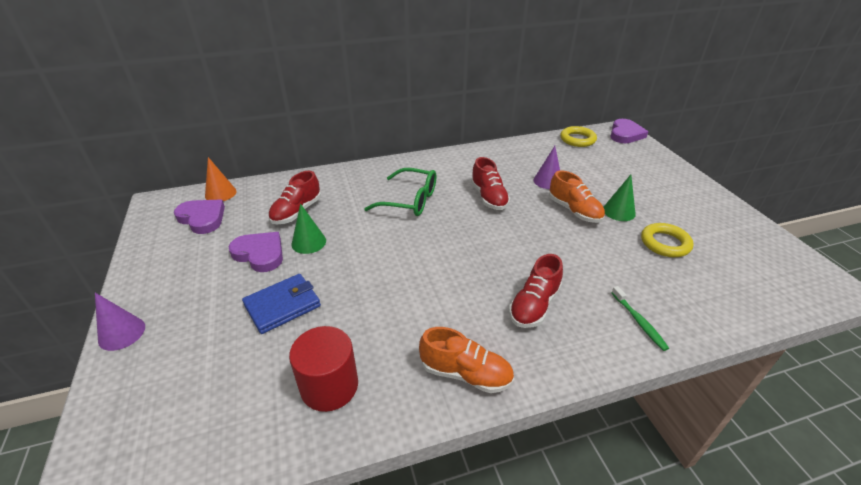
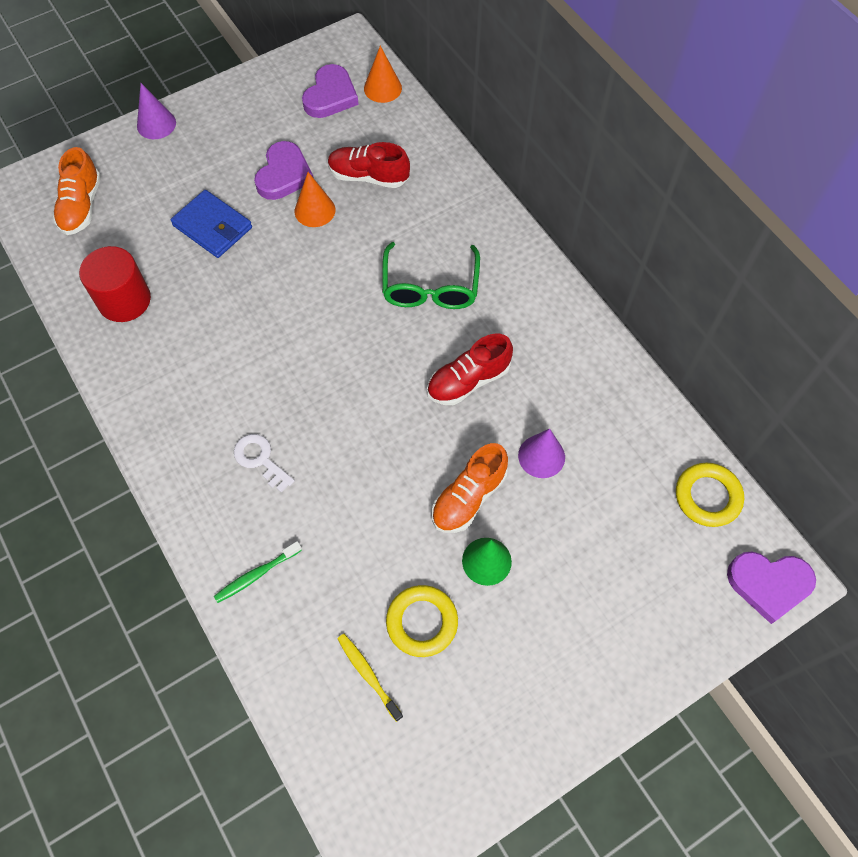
camera: 75 degrees right, 25 degrees up
green cone [292,204,326,254] -> orange cone [295,172,335,227]
orange shoe [419,327,514,393] -> orange shoe moved to [53,147,101,235]
red shoe [509,254,563,328] -> white key [234,434,295,492]
none -> yellow toothbrush [337,634,403,722]

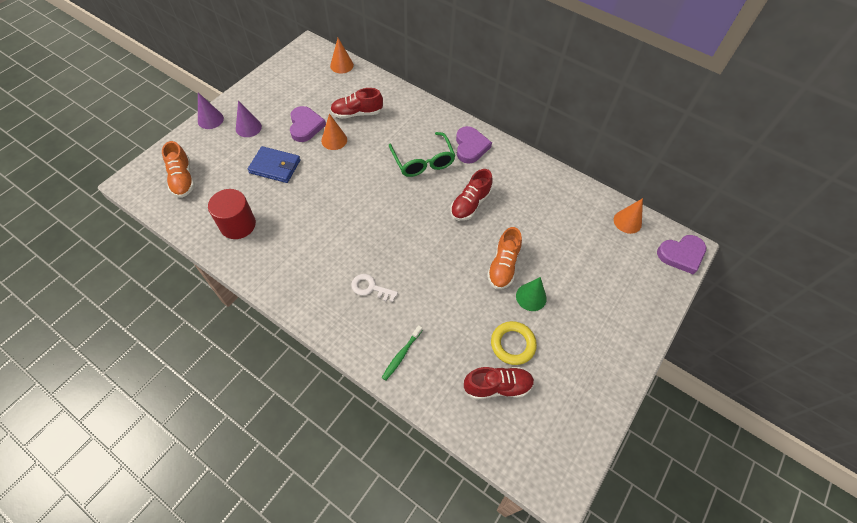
camera: 25 degrees left, 5 degrees down
purple heart [302,64,359,118] -> purple heart moved to [456,126,492,164]
yellow toothbrush [337,634,403,722] -> red shoe [464,367,534,400]
purple cone [518,429,565,478] -> purple cone moved to [236,100,262,137]
yellow ring [676,463,744,527] -> orange cone [614,198,643,234]

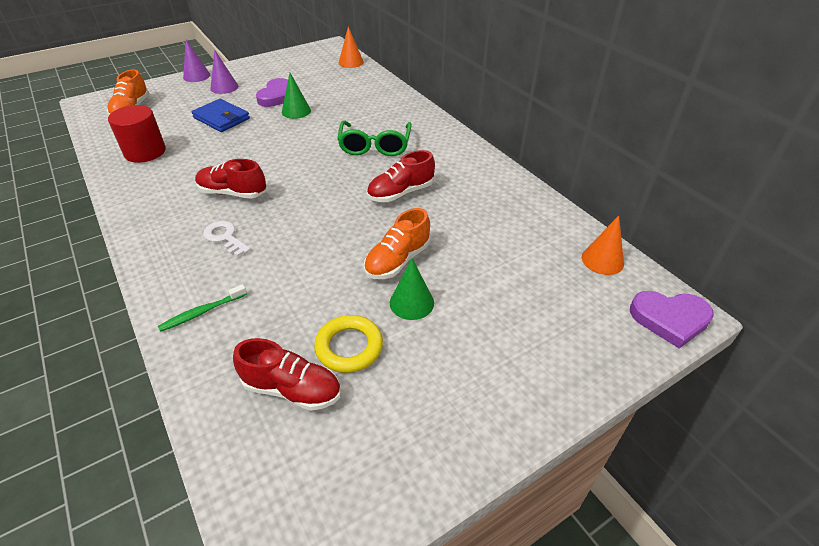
camera: 25 degrees right, 15 degrees down
orange cone [321,113,347,150] -> green cone [282,73,311,119]
red shoe [330,88,383,119] -> red shoe moved to [195,159,266,199]
purple heart [456,126,492,164] -> none

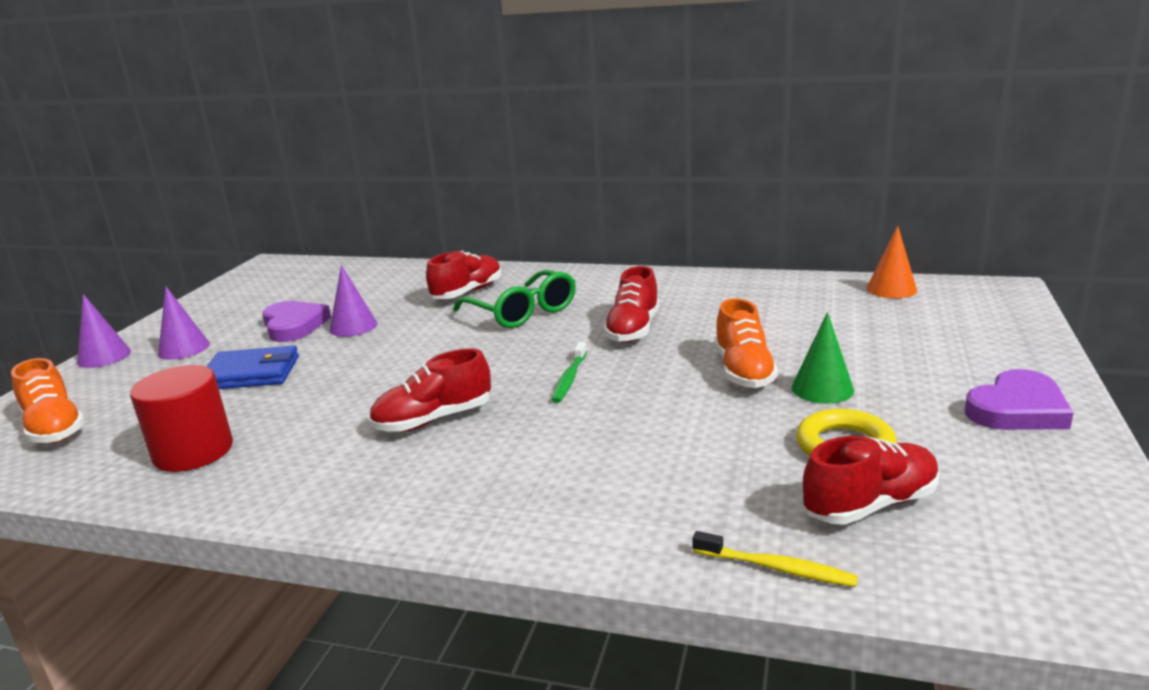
camera: 40 degrees left, 20 degrees down
green toothbrush [158,284,247,332] -> green toothbrush moved to [552,342,587,403]
white key [203,221,250,257] -> none
green cone [282,73,311,119] -> purple cone [329,265,377,337]
orange cone [339,27,364,68] -> none
purple heart [630,291,714,348] -> purple heart moved to [965,369,1074,430]
none -> red shoe [426,251,501,299]
none -> yellow toothbrush [692,531,858,587]

